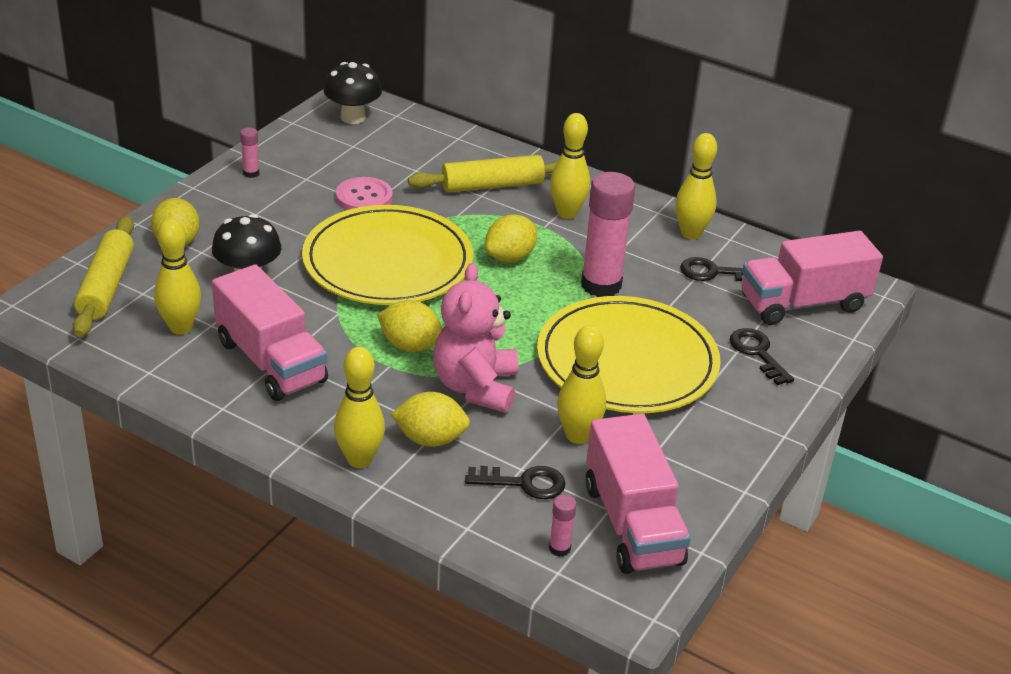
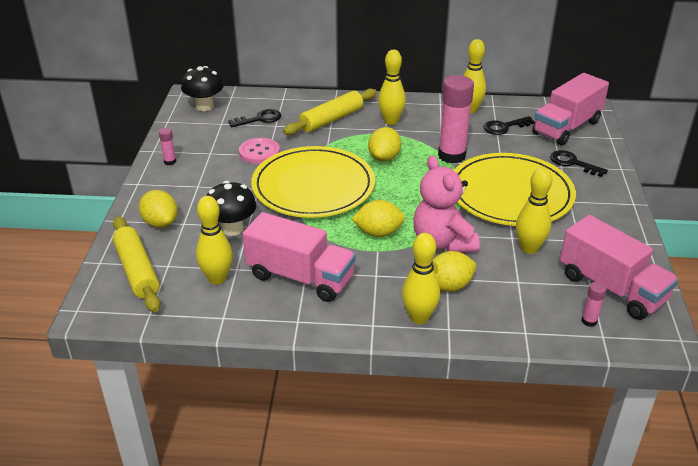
camera: 25 degrees left, 0 degrees up
black key [465,466,566,499] -> black key moved to [228,109,281,127]

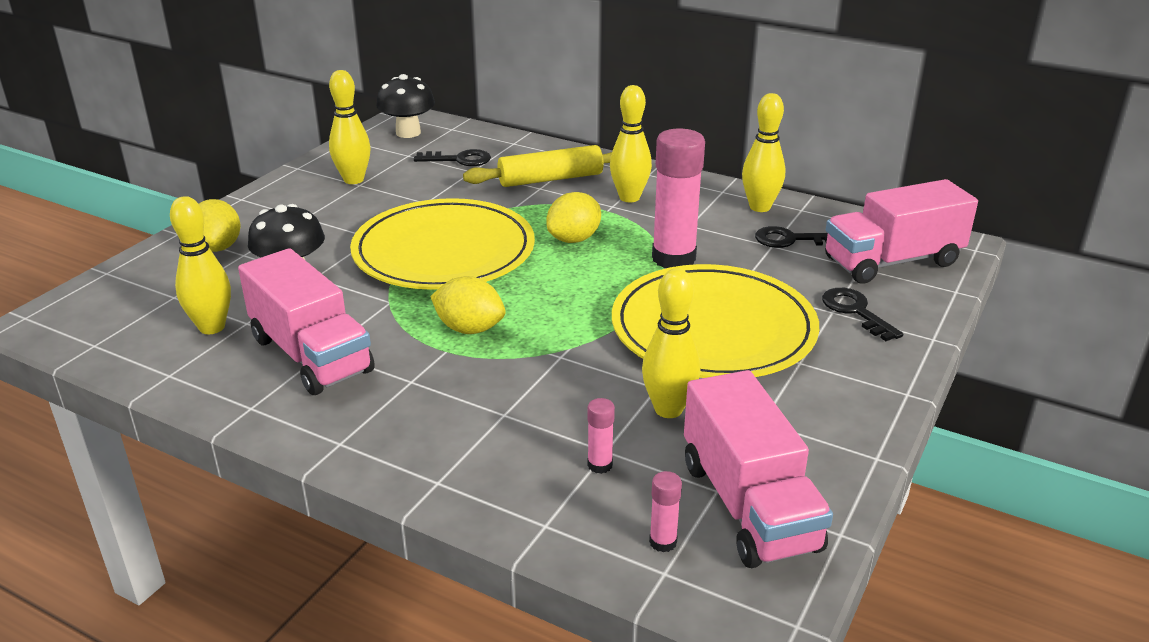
camera: 25 degrees right, 5 degrees down
yellow rolling pin [113,216,161,313] -> none
pink glue stick [159,128,176,165] -> pink glue stick moved to [587,398,615,474]
pink button [239,138,280,164] -> none
yellow bowling pin [402,233,440,324] -> yellow bowling pin moved to [329,70,371,184]
pink teddy bear [413,156,480,253] -> none
yellow lemon [432,251,476,292] -> none

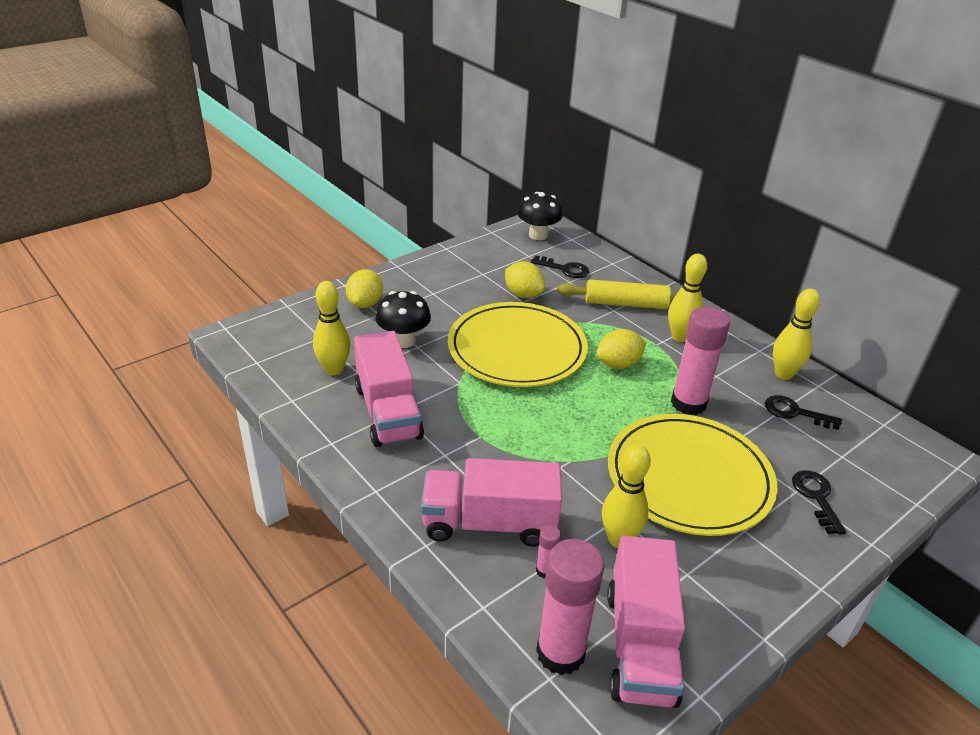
camera: 20 degrees right, 5 degrees up
yellow bowling pin [329,70,371,184] -> none
yellow lemon [430,276,506,334] -> yellow lemon moved to [505,261,545,298]
pink glue stick [649,471,682,552] -> pink glue stick [536,539,604,675], size x2.31
pink truck [825,179,978,284] -> pink truck moved to [421,458,562,547]

